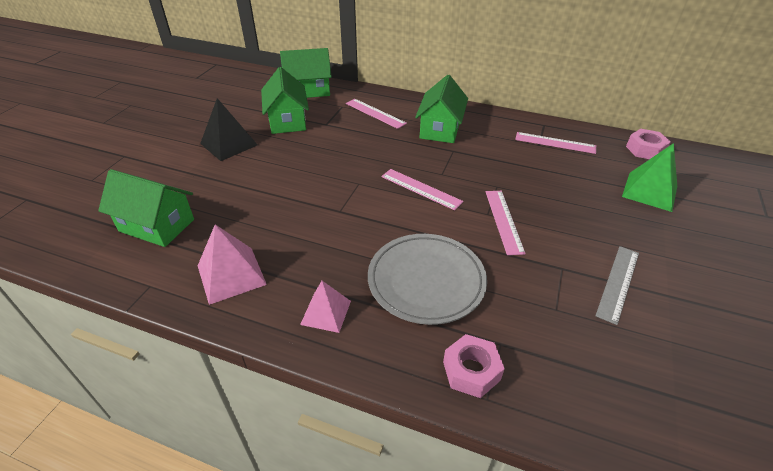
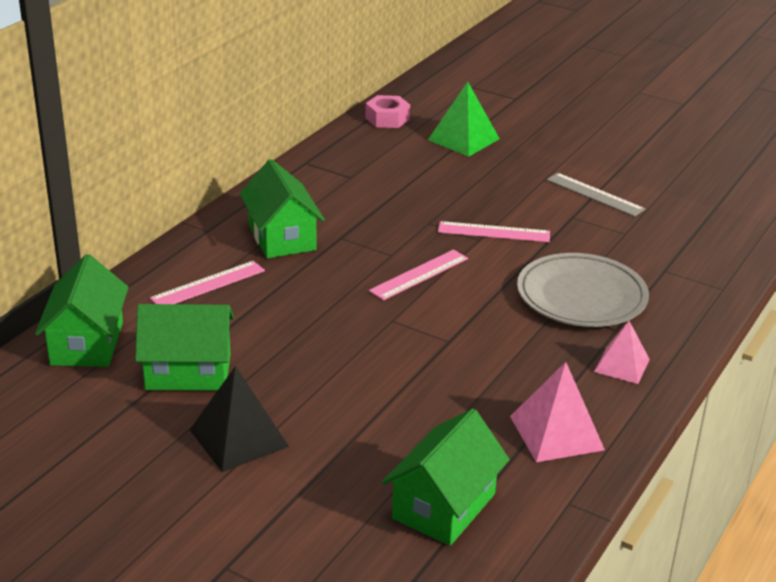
camera: 80 degrees left, 10 degrees down
green house [415,75,468,143] -> green house turned 45 degrees clockwise [239,159,325,258]
pink nut [443,334,505,398] -> none
pink ruler [515,132,596,154] -> none

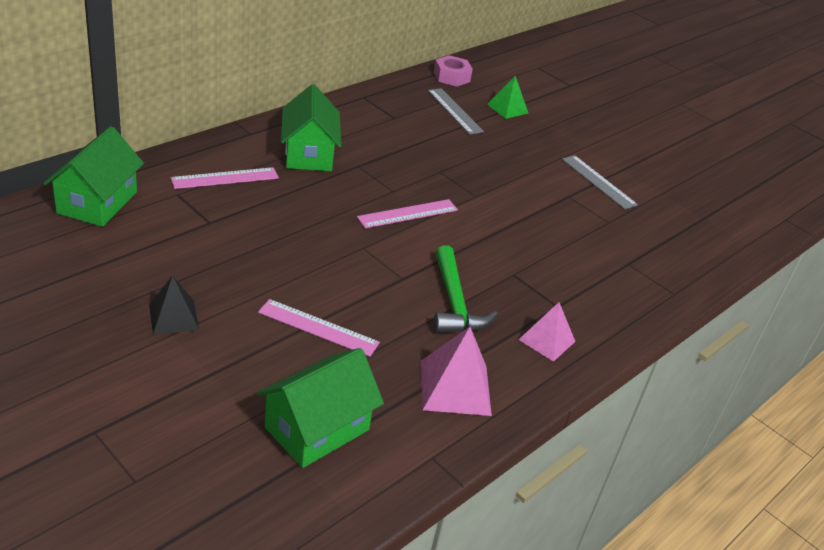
camera: 10 degrees right, 5 degrees up
green house [135,304,234,391] -> none
black pyramid [190,366,289,472] -> black pyramid [149,275,199,335], size x0.67
green pyramid [428,81,500,157] -> green pyramid [487,76,528,119], size x0.67
pink ruler [438,221,550,242] -> pink ruler moved to [258,299,380,357]
grey plate [517,253,649,327] -> none
none -> grey ruler [428,88,484,134]
none -> green hammer [434,245,498,333]

